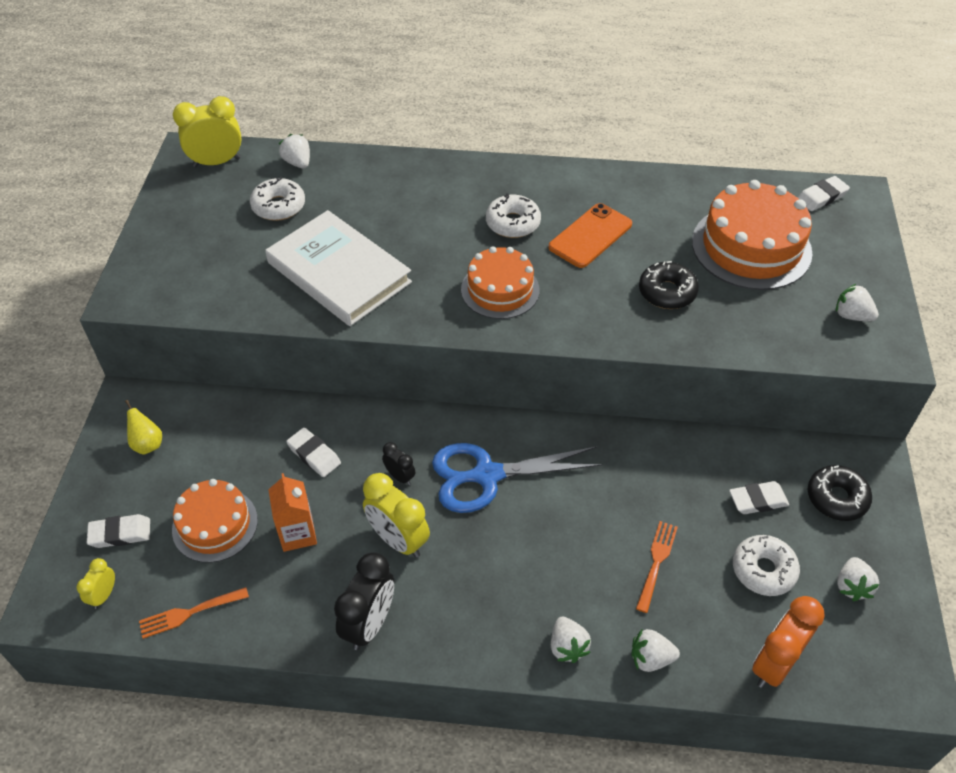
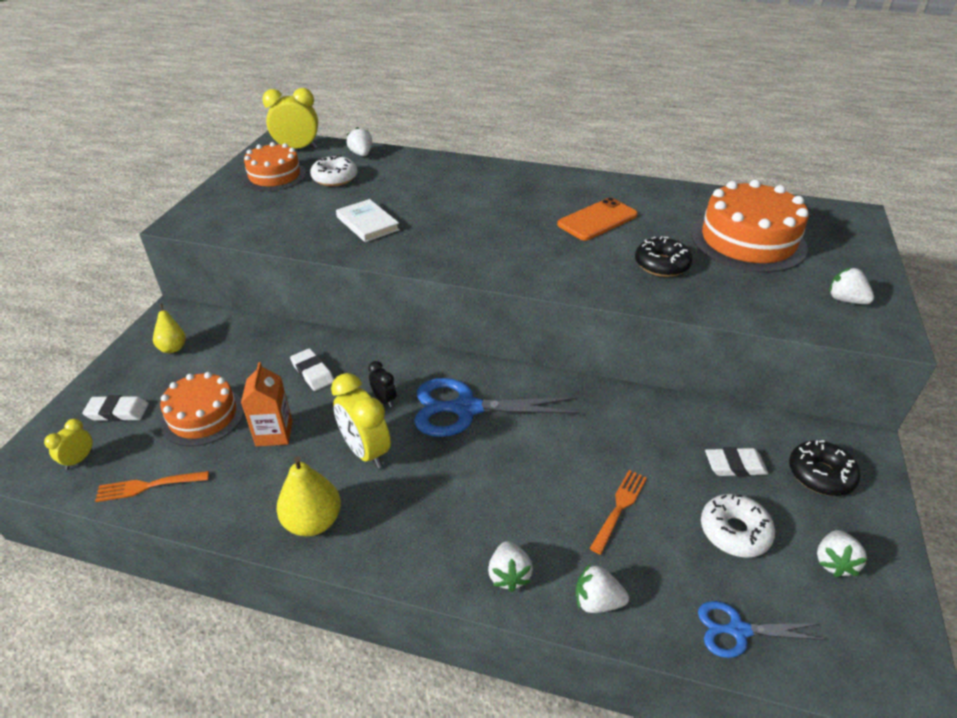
camera: 10 degrees right, 10 degrees down
white book [265,210,412,326] -> white book [336,199,400,242], size x0.53
black clock [334,552,394,650] -> yellow pear [277,456,341,536]
orange cake [461,246,539,319] -> orange cake moved to [243,142,306,191]
white donut [486,193,541,238] -> none
orange clock [752,596,825,688] -> blue scissors [698,601,827,658]
white eraser [797,176,850,211] -> none

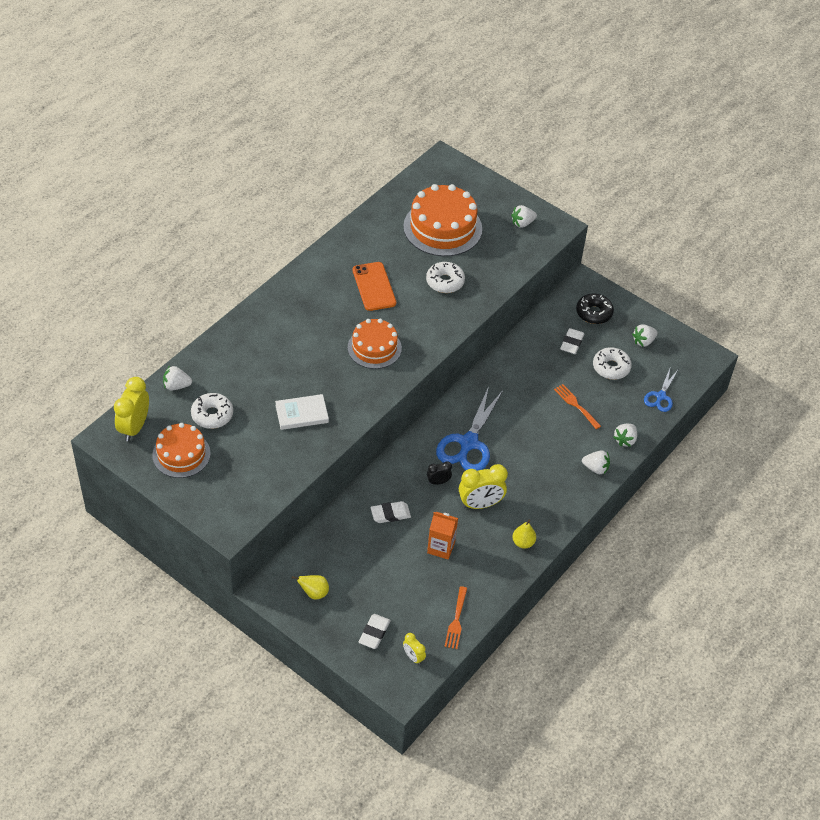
camera: 70 degrees left, 10 degrees up
orange cake [160,372,244,446] -> orange cake moved to [348,318,402,369]
yellow pear [277,456,341,536] -> yellow pear [513,520,536,549], size x0.64
black donut [635,236,693,277] -> white donut [426,262,465,293]
white strawberry [817,530,867,578] -> white strawberry turned 105 degrees clockwise [632,324,657,347]

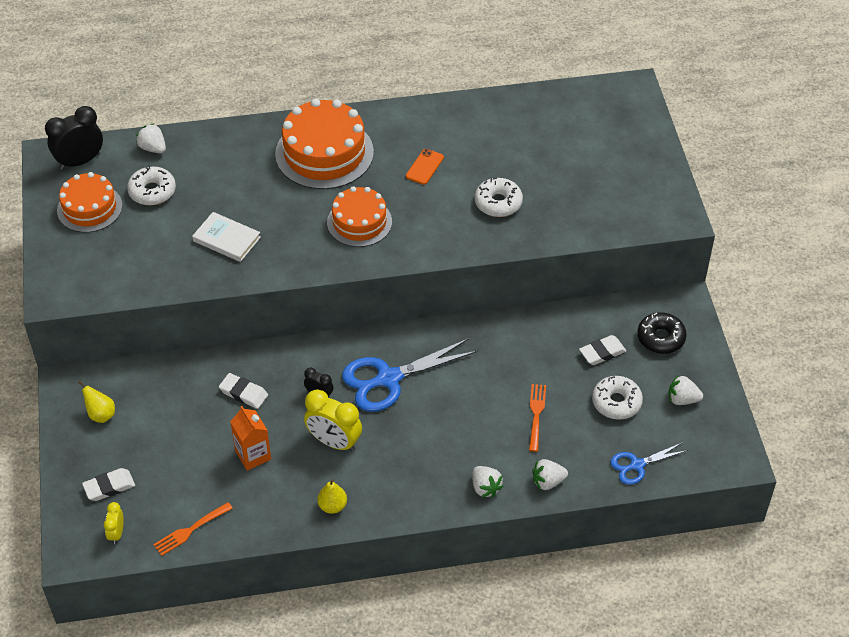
camera: 45 degrees right, 0 degrees up
yellow clock [114,377,149,441] -> black clock [45,106,103,170]
orange phone [353,262,396,311] -> orange phone [406,149,444,185], size x0.60
orange cake [403,184,482,256] -> orange cake moved to [275,99,374,189]
white strawberry [511,205,537,228] -> none

